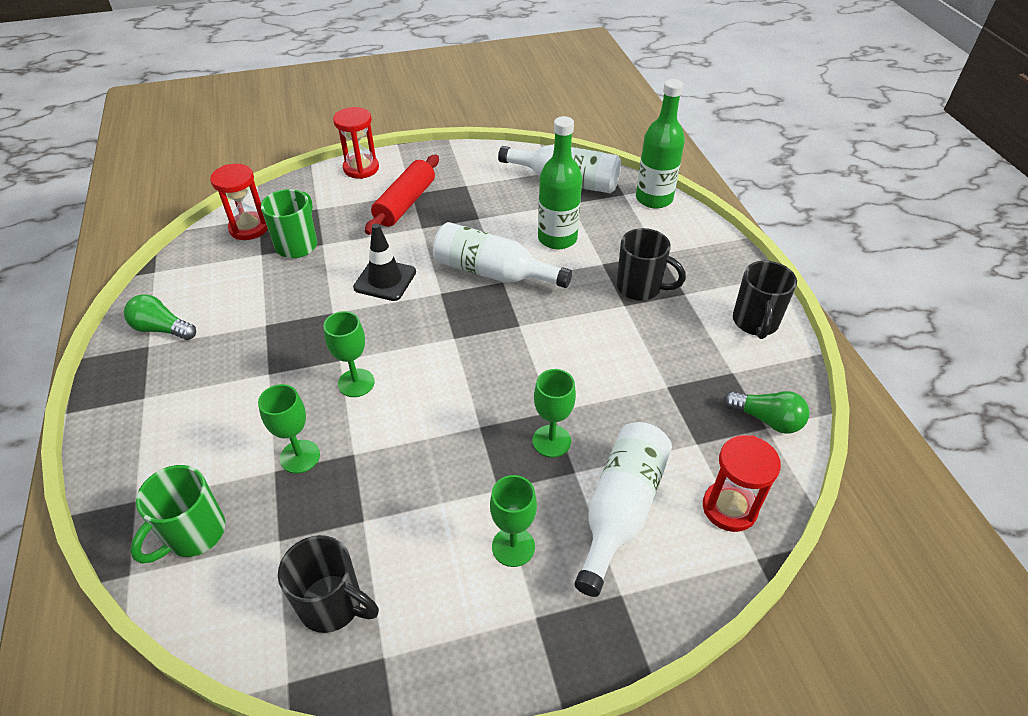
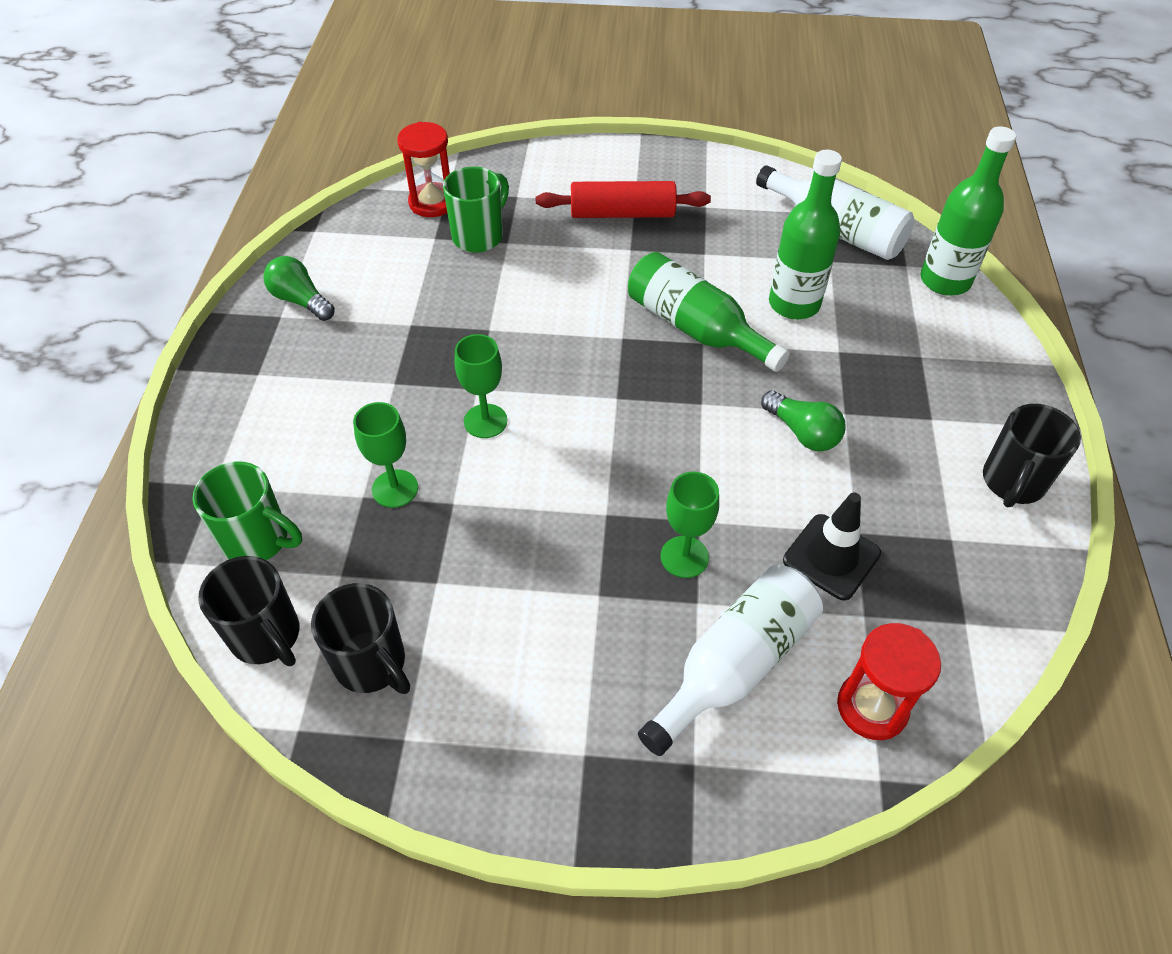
camera: 20 degrees right, 5 degrees up
green mug [130,465,225,564] -> green mug turned 120 degrees counterclockwise [193,461,302,560]
red hourglass [333,107,379,179] -> none
black traffic cone [353,223,416,301] -> black traffic cone moved to [783,493,881,600]
red rolling pin [365,155,439,235] -> red rolling pin turned 45 degrees clockwise [536,181,711,218]
white bottle [433,222,572,288] -> green bottle [628,252,790,372]
green goblet [490,475,537,567] -> none
black mug [617,228,686,301] -> black mug moved to [198,556,299,666]
green light bulb [723,391,809,434] -> green light bulb moved to [761,391,846,451]

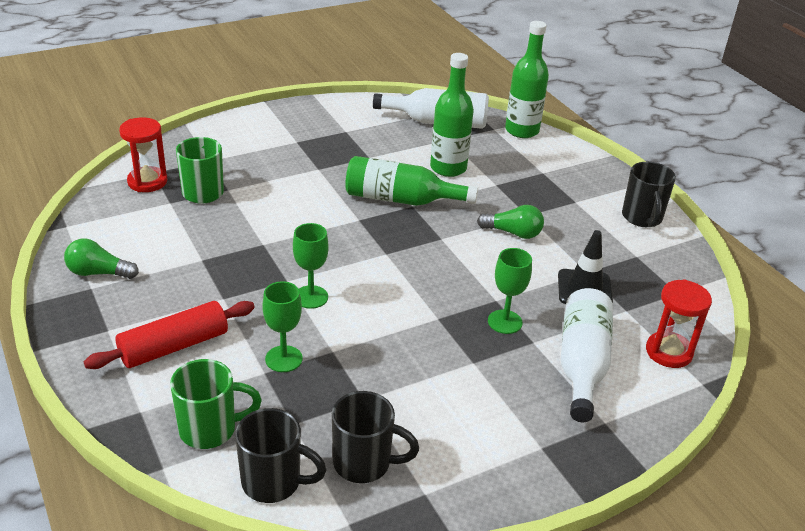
camera: 35 degrees left, 15 degrees down
red rolling pin [536,181,711,218] -> red rolling pin moved to [84,301,255,369]

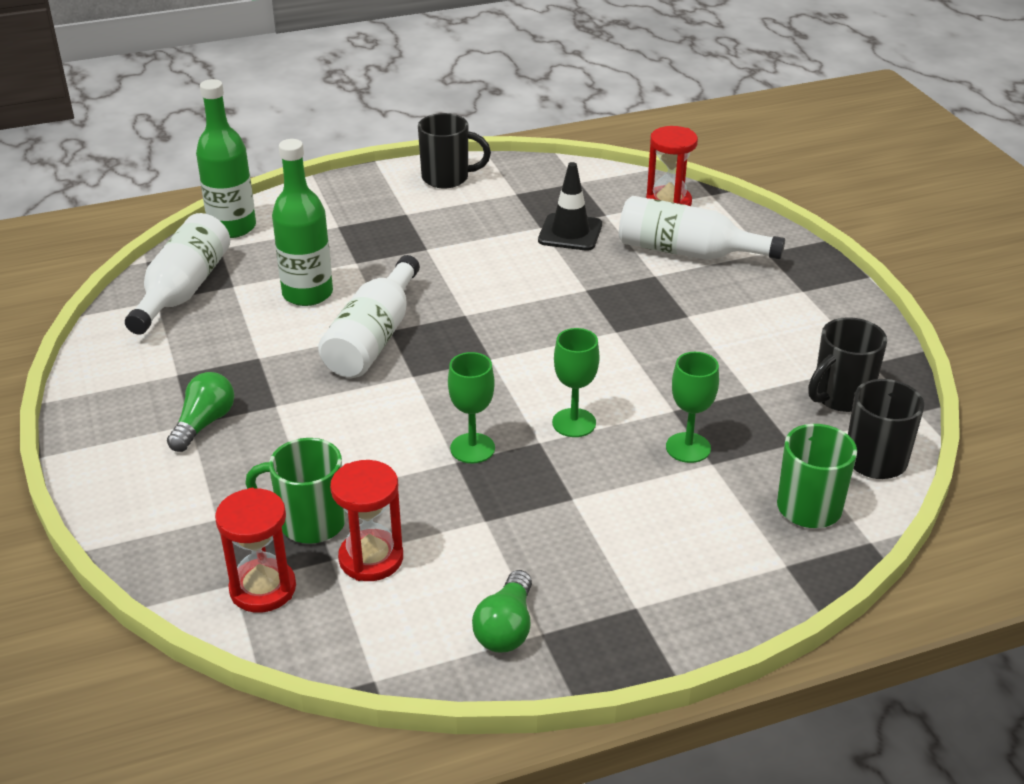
camera: 80 degrees left, 0 degrees up
red rolling pin [84,301,255,369] -> none
black mug [332,391,419,483] -> black mug turned 150 degrees counterclockwise [808,317,887,412]
green bottle [345,156,478,206] -> white bottle [318,255,420,378]
green light bulb [477,205,544,239] -> green light bulb moved to [167,372,234,452]
green goblet [488,248,532,334] -> green goblet moved to [448,352,495,464]
none -> red hourglass [330,460,403,581]

